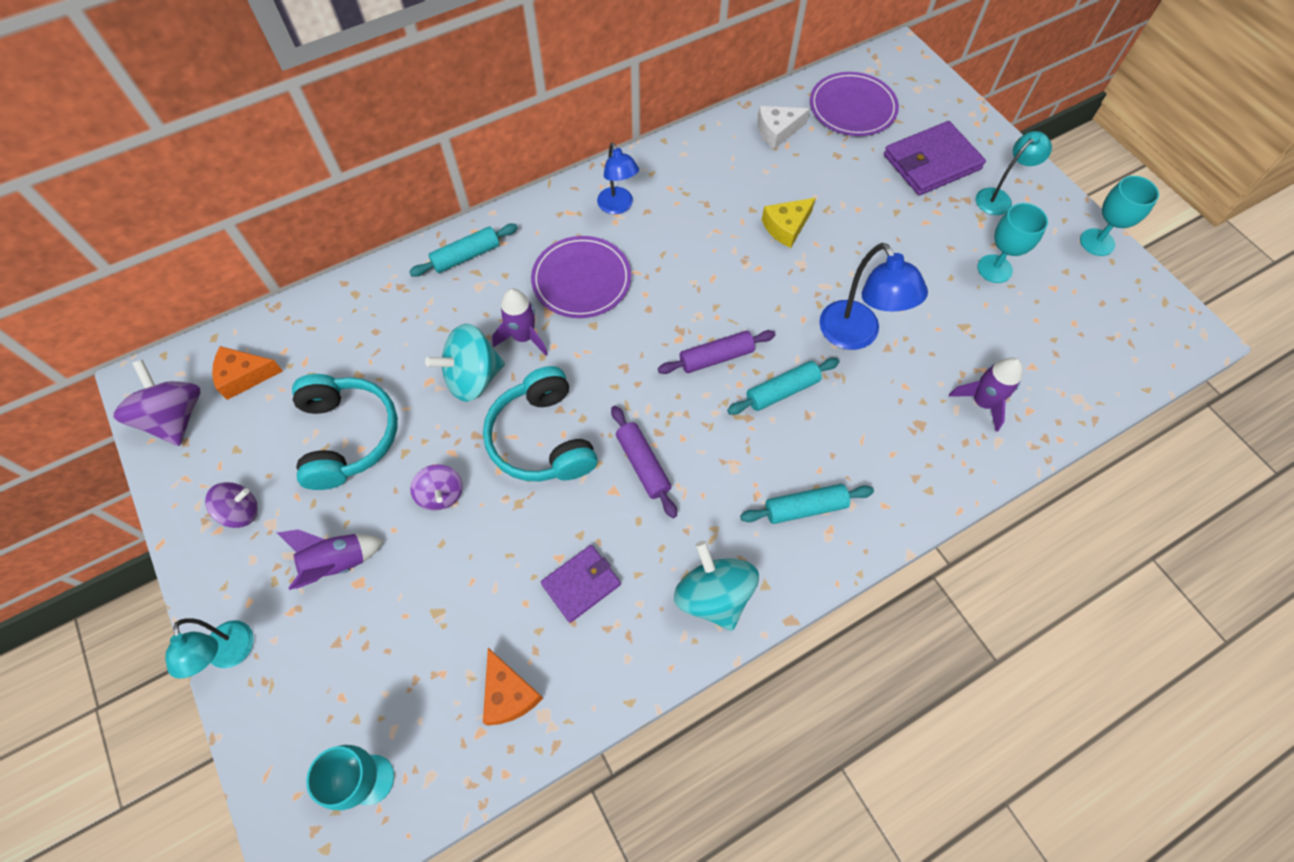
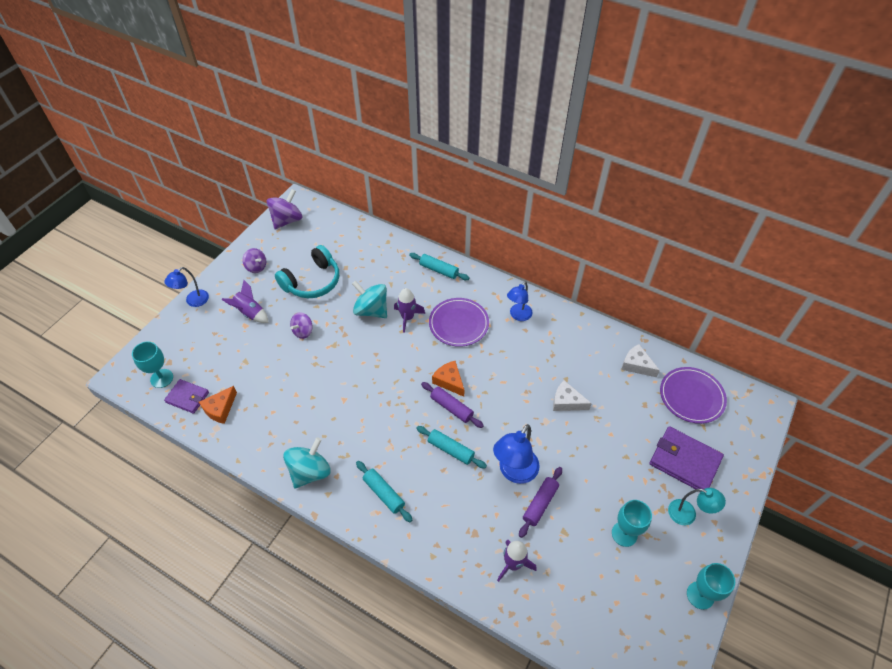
camera: 60 degrees right, 10 degrees down
turquoise lamp [165,618,254,679] -> blue lamp [164,267,209,307]
orange cheese [212,346,283,400] -> orange cheese moved to [432,361,465,397]
turquoise headphones [483,366,598,481] -> none
purple wallet [541,545,621,623] -> purple wallet moved to [164,379,209,414]
purple rolling pin [611,406,677,518] -> purple rolling pin moved to [519,467,562,538]
yellow cheese [762,198,816,248] -> white cheese [553,380,592,411]

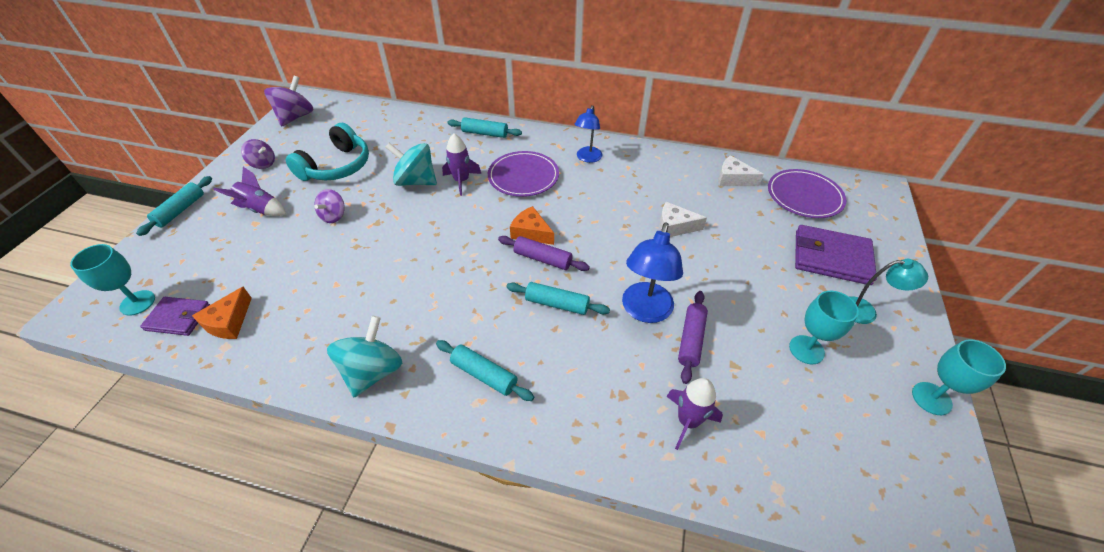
camera: 15 degrees left, 5 degrees down
blue lamp [164,267,209,307] -> turquoise rolling pin [136,176,212,236]

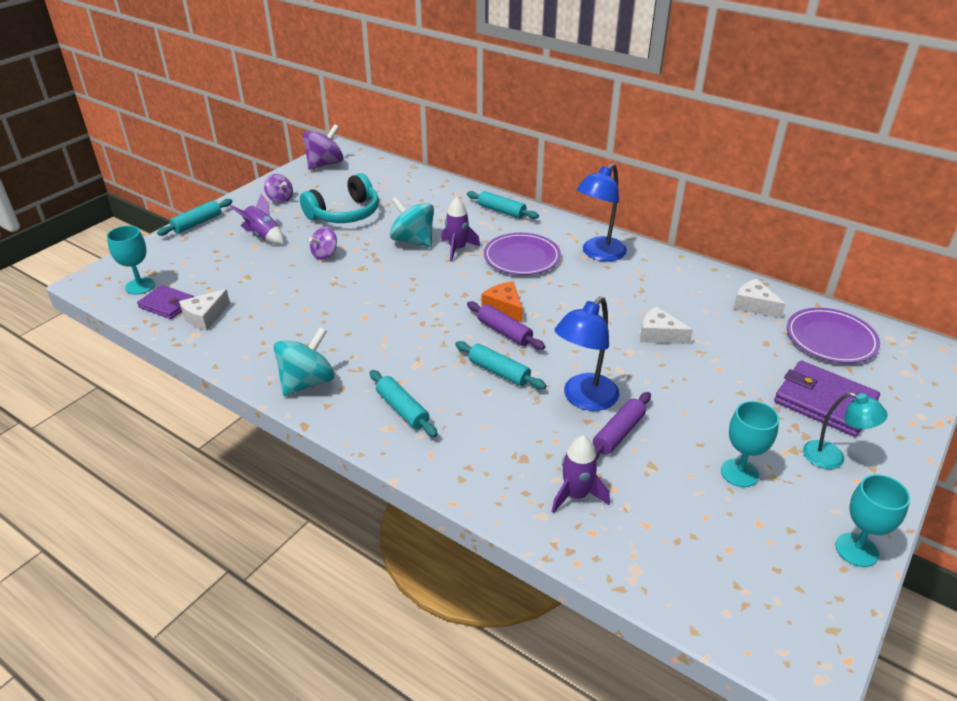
camera: 20 degrees right, 10 degrees down
orange cheese [192,287,252,339] -> white cheese [179,289,230,331]
blue lamp [575,105,602,163] -> blue lamp [577,163,627,261], size x1.52

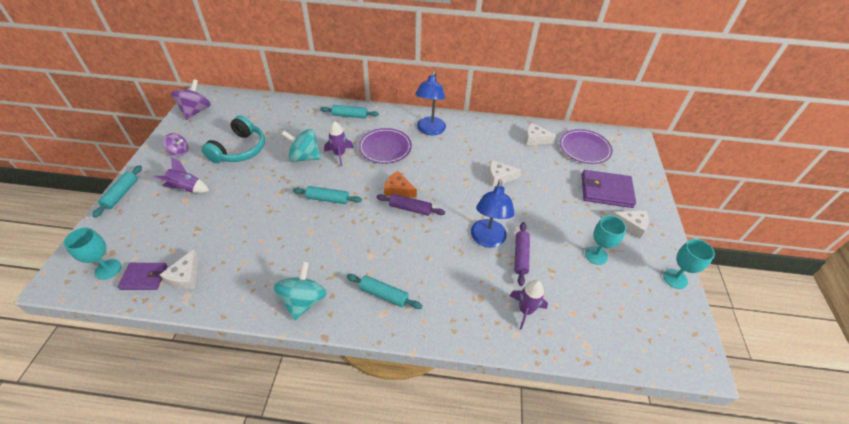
camera: 30 degrees left, 10 degrees up
purple spinning top [309,227,337,260] -> none
turquoise rolling pin [455,341,547,389] -> turquoise rolling pin moved to [293,186,362,204]
turquoise lamp [803,392,887,469] -> white cheese [612,210,649,239]

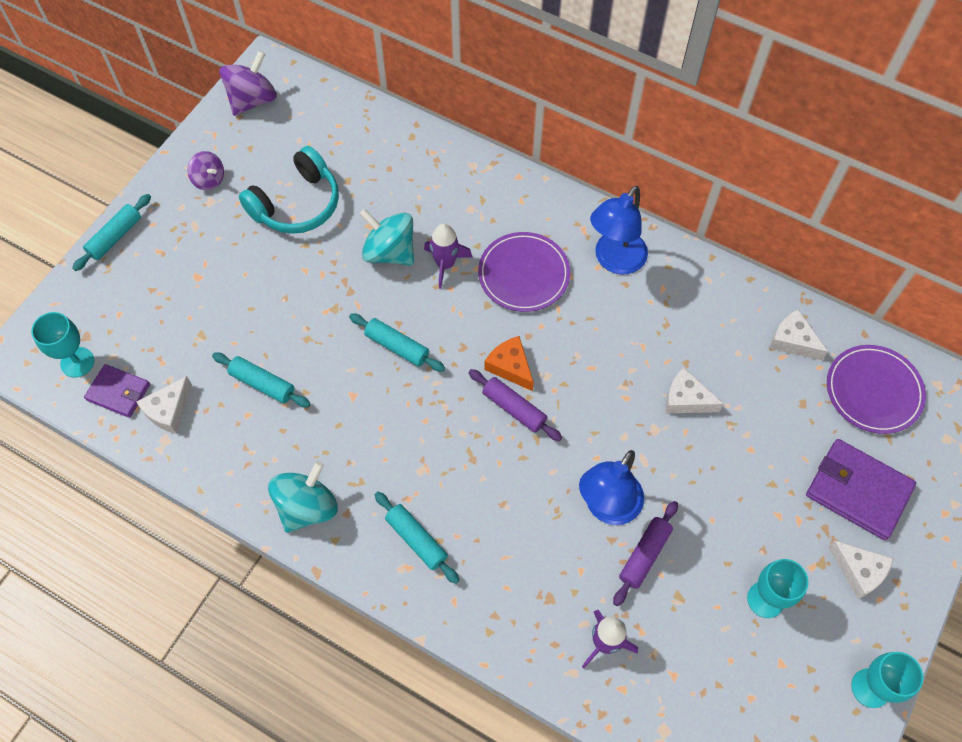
camera: 25 degrees right, 15 degrees up
purple rocket [154,157,209,193] -> none
turquoise rolling pin [320,105,379,119] -> turquoise rolling pin moved to [212,352,311,407]

